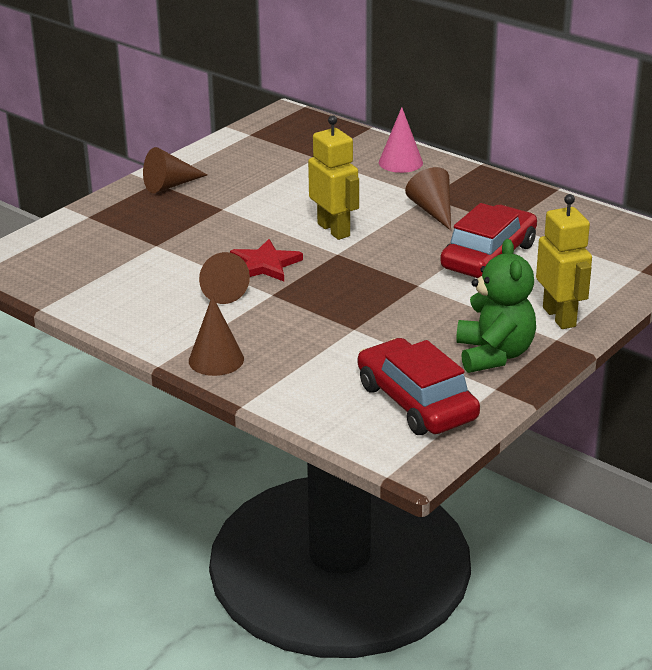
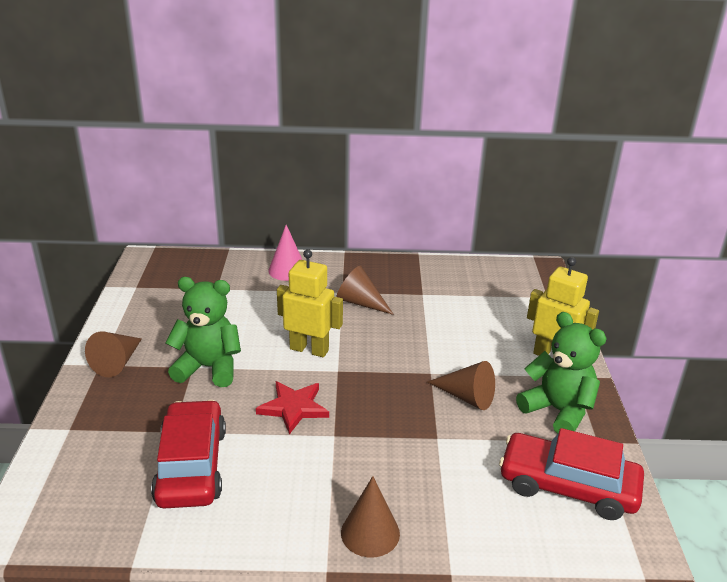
camera: 40 degrees left, 0 degrees up
brown cone [199,252,250,304] -> brown cone moved to [427,361,495,410]
red car [440,203,537,278] -> red car moved to [151,400,226,508]
none -> green teddy bear [165,277,241,387]

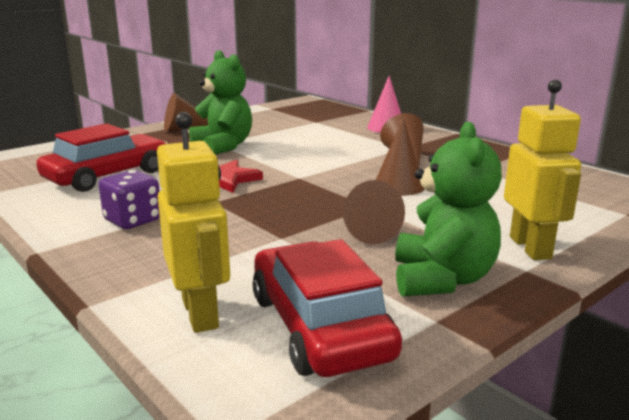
camera: 50 degrees right, 10 degrees down
yellow robot [277,249,343,357] -> yellow robot moved to [157,112,230,333]
brown cone [341,476,400,558] -> brown cone moved to [376,118,425,196]
none -> purple dice [98,170,160,229]

